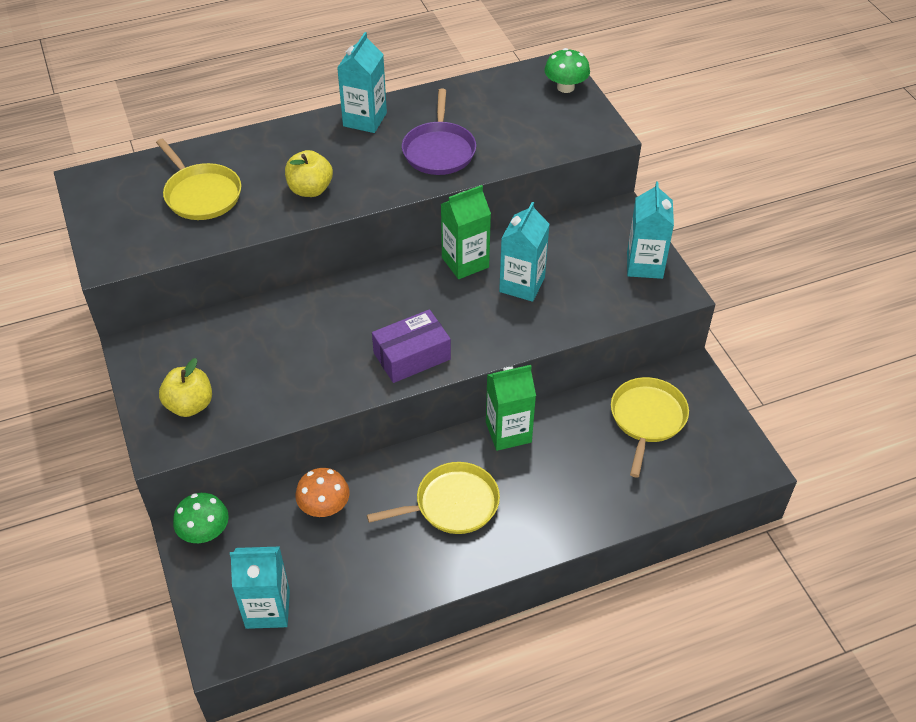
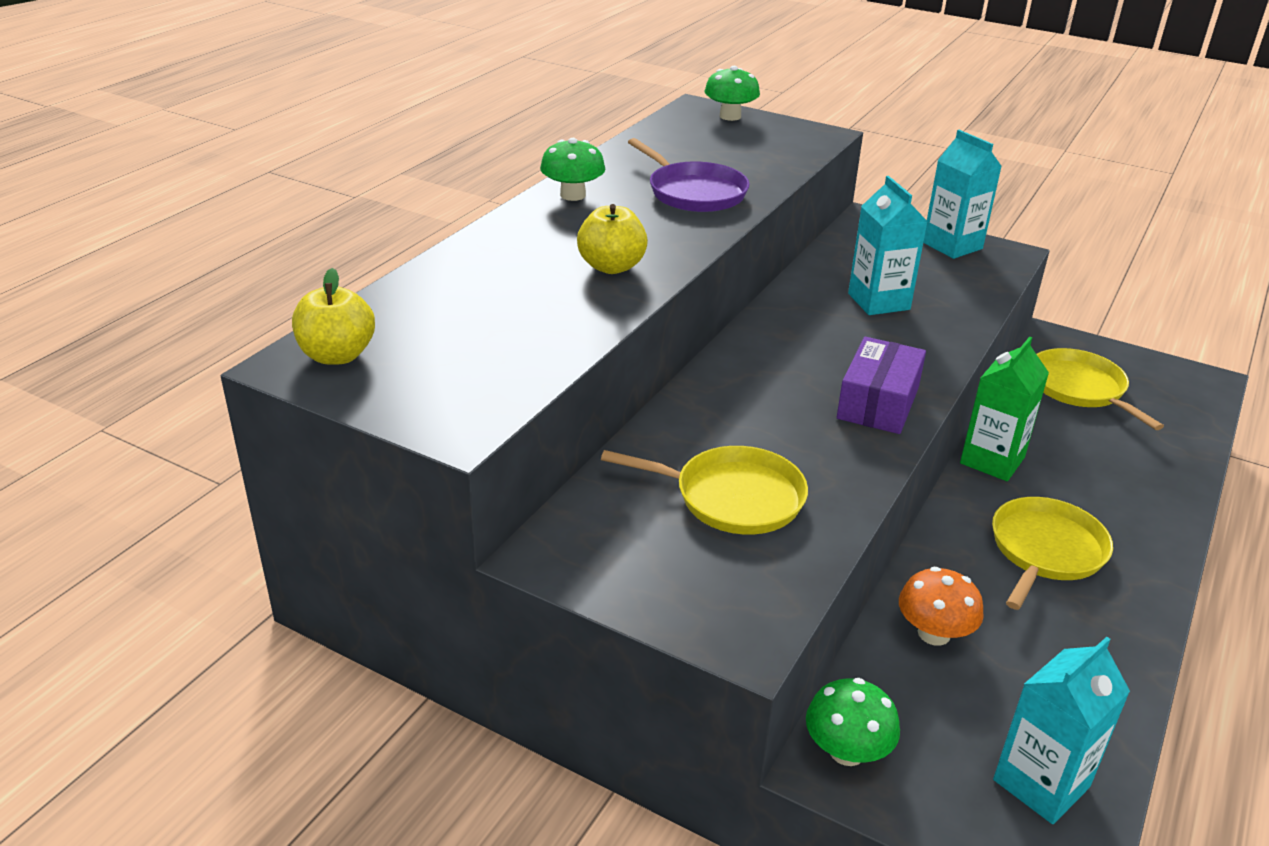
camera: 40 degrees left, 15 degrees down
yellow pan [156,139,241,220] -> yellow pan moved to [601,446,808,535]
yellow apple [159,358,212,417] -> yellow apple moved to [292,268,375,365]
turquoise carton [337,32,387,133] -> green mushroom [540,138,605,201]
green carton [441,185,491,279] -> none

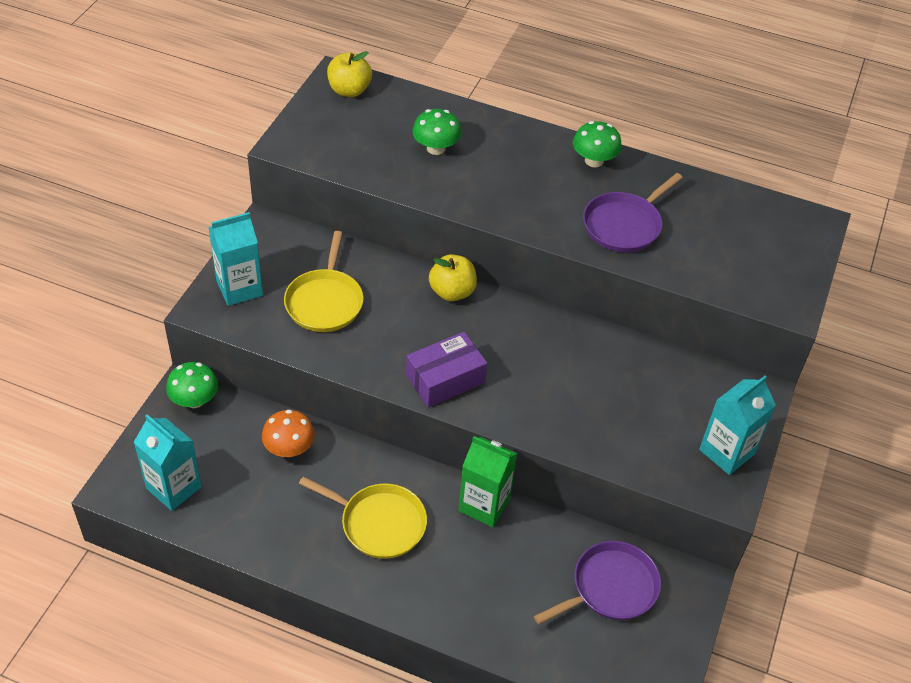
camera: 80 degrees right, 15 degrees up
yellow apple [577,204,648,274] -> yellow apple moved to [429,254,477,301]
green mushroom [704,66,760,121] -> green mushroom moved to [412,109,461,155]
purple box [837,337,926,434] -> purple box turned 45 degrees counterclockwise [406,332,488,407]
turquoise carton [848,176,928,315] -> turquoise carton moved to [208,212,263,306]
yellow pan [1037,348,1164,430] -> purple pan [534,541,661,624]

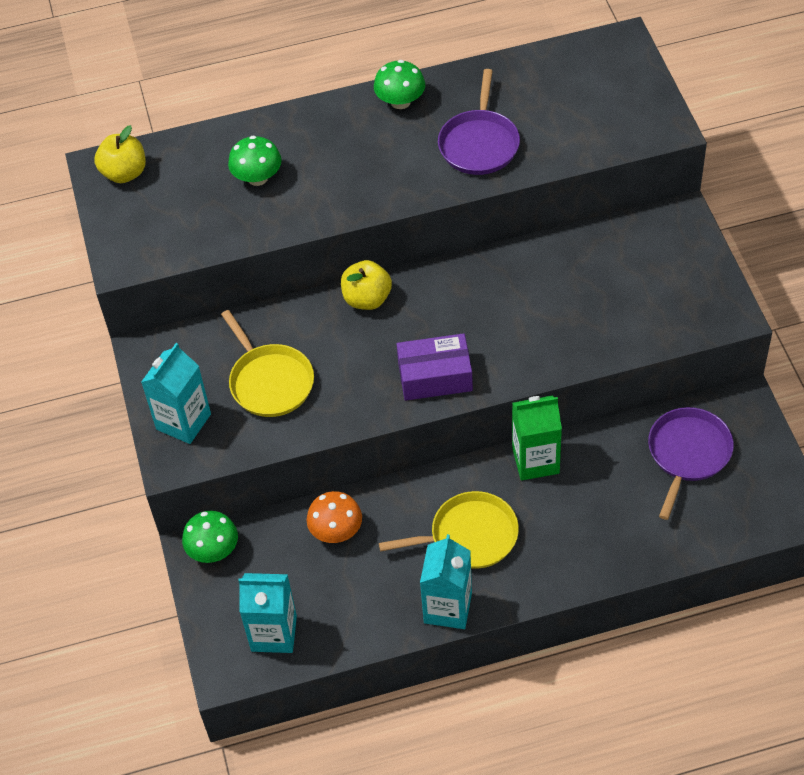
camera: 30 degrees left, 5 degrees up
purple box [406,332,488,407] -> purple box turned 60 degrees clockwise [397,333,473,401]
turquoise carton [699,376,776,475] -> turquoise carton moved to [420,534,472,629]

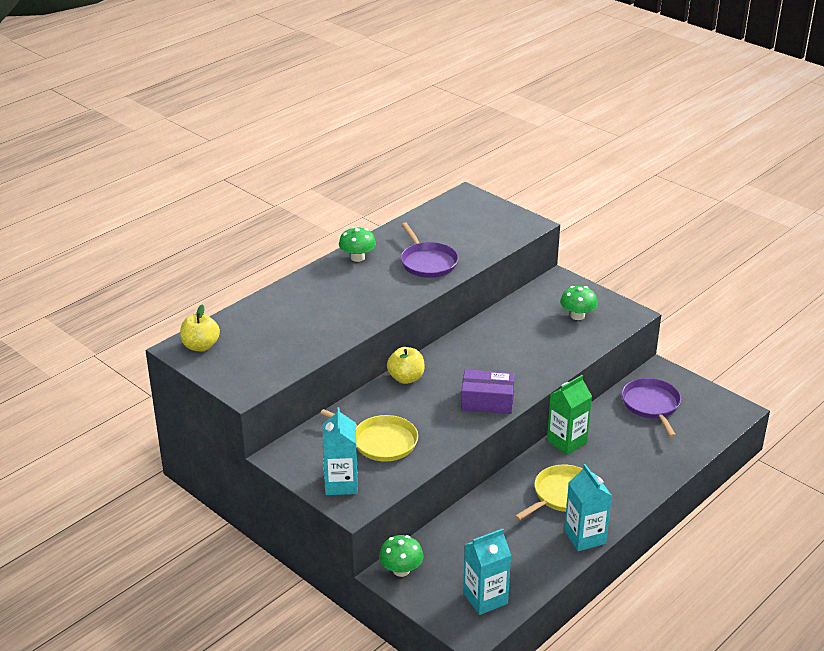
camera: 35 degrees left, 20 degrees down
green mushroom [228,136,282,186] -> green mushroom moved to [560,286,598,320]
orange mushroom [307,491,362,543] -> none
purple box [397,333,473,401] -> purple box turned 45 degrees clockwise [461,370,515,414]

